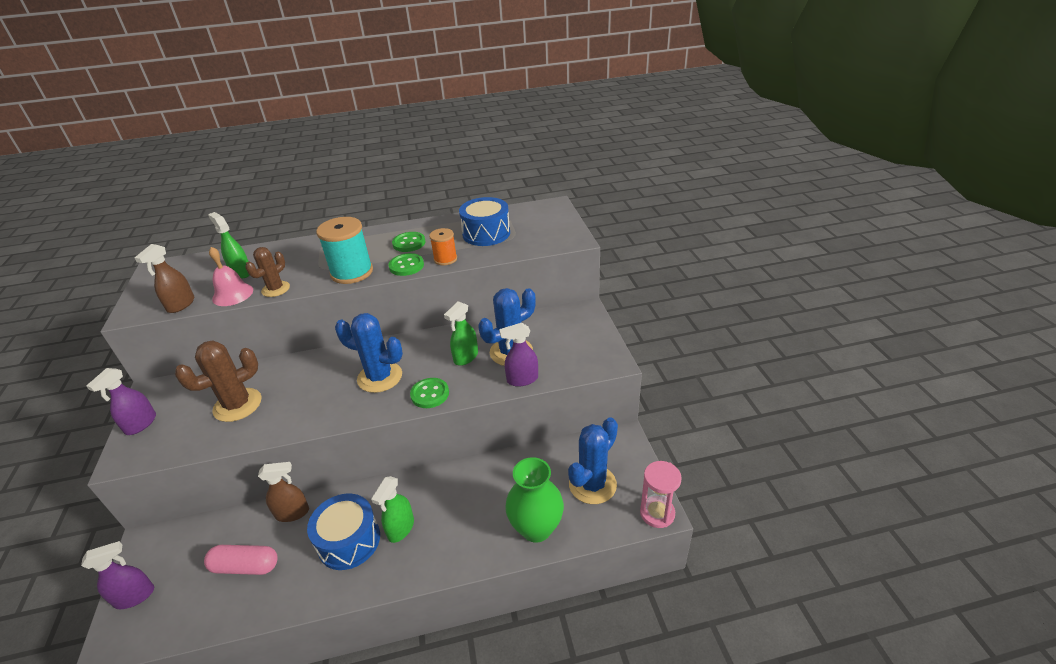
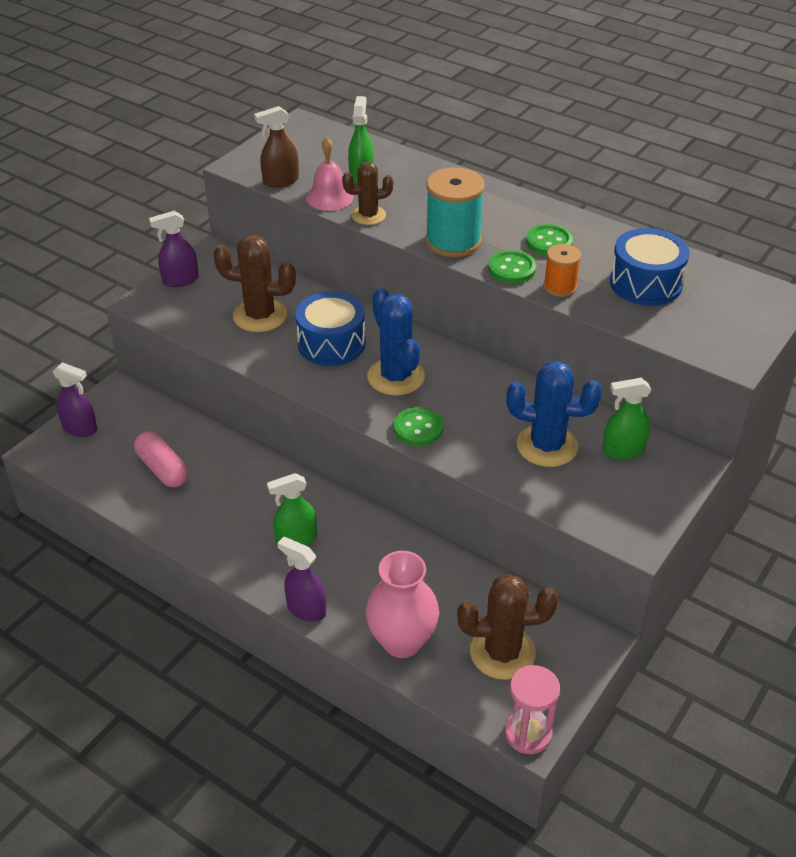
camera: 45 degrees right, 5 degrees up
brown spray bottle [258,462,309,522] -> none
blue drum [307,493,380,570] -> blue drum moved to [295,291,366,366]
green spray bottle [444,301,478,366] -> green spray bottle moved to [602,378,651,459]
purple spray bottle [499,323,538,387] -> purple spray bottle moved to [277,537,326,622]
green vase [505,457,564,543] -> pink vase [366,551,439,658]
blue cactus [568,417,618,504] -> brown cactus [457,574,559,680]

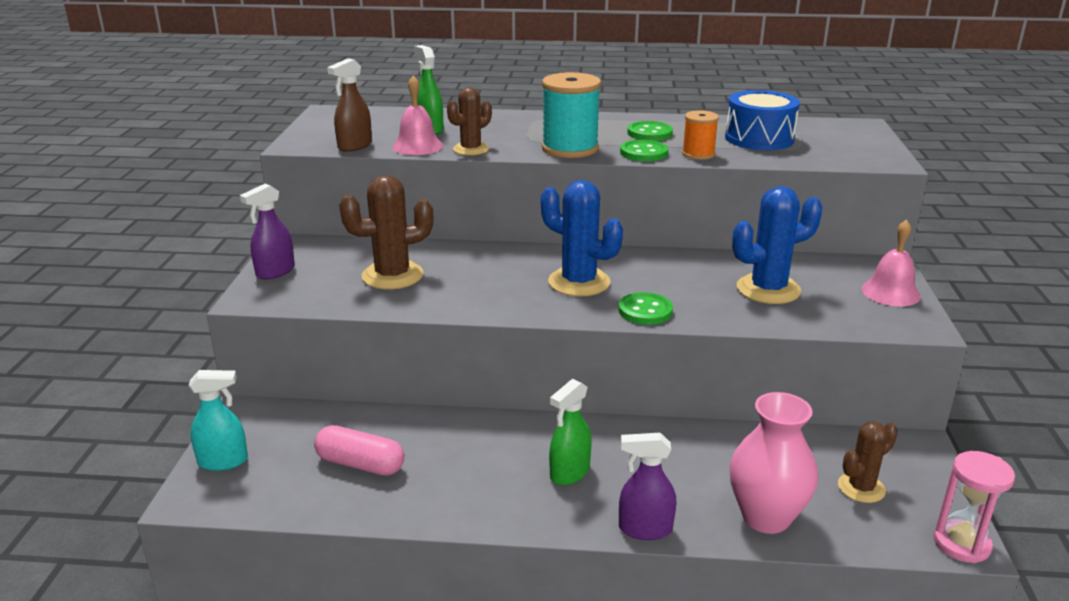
camera: 30 degrees left, 15 degrees down
purple spray bottle [52,362,97,437] -> turquoise spray bottle [189,370,248,471]
blue drum [295,291,366,366] -> none
brown cactus [457,574,559,680] -> brown cactus [838,421,898,503], size x0.63
green spray bottle [602,378,651,459] -> none
none -> pink bell [861,220,921,306]

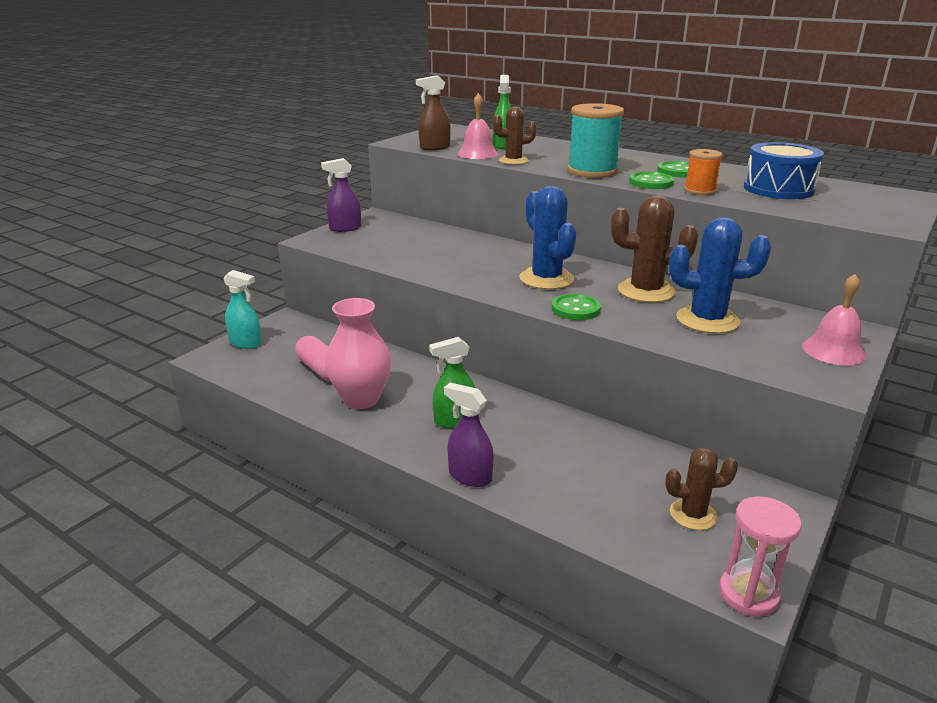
camera: 30 degrees right, 0 degrees up
brown cactus [339,175,433,289] -> brown cactus moved to [611,195,698,303]
pink vase [729,392,818,534] -> pink vase moved to [325,298,391,409]

